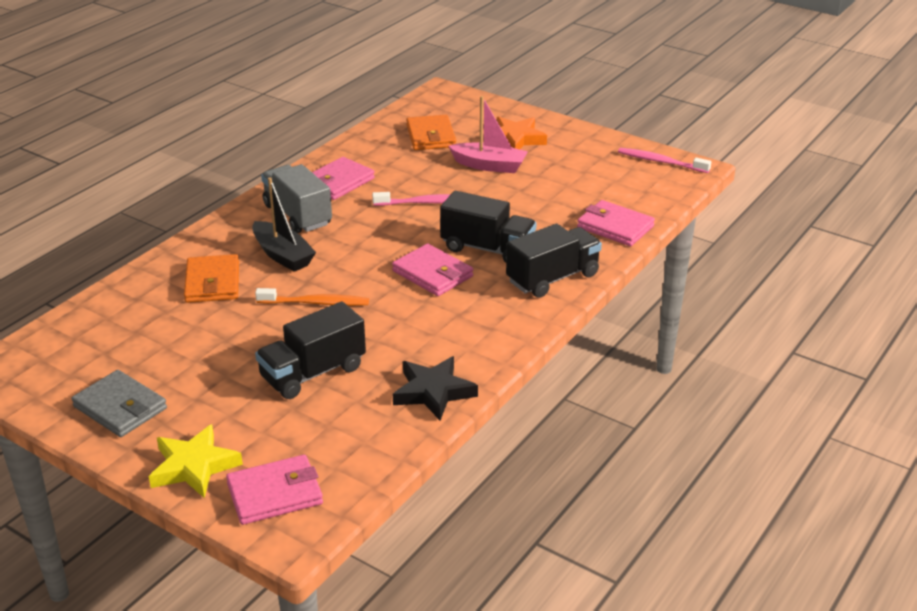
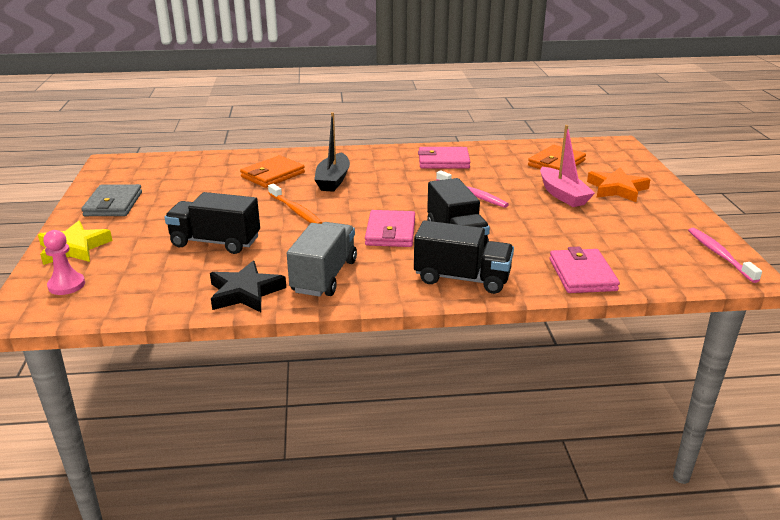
camera: 50 degrees right, 5 degrees down
pink wallet [226,455,323,525] -> pink pawn [43,230,85,295]
grey truck [261,164,332,233] -> grey truck moved to [287,222,357,297]

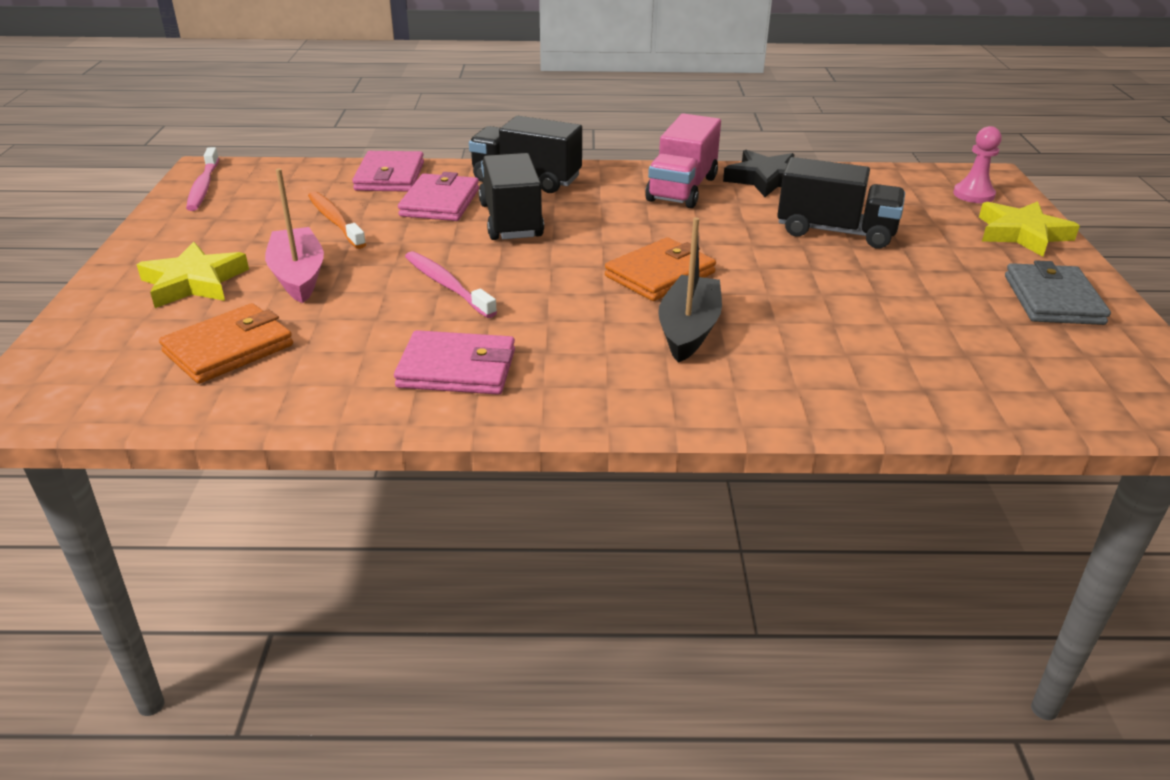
camera: 175 degrees left, 5 degrees up
orange wallet [240,155,305,188] -> orange wallet moved to [605,237,716,301]
orange toothbrush [268,184,323,224] -> orange toothbrush moved to [308,191,366,249]
grey truck [287,222,357,297] -> pink truck [645,113,721,208]
pink wallet [365,210,415,247] -> pink wallet moved to [398,172,479,221]
orange star [587,167,650,202] -> yellow star [137,242,249,308]

